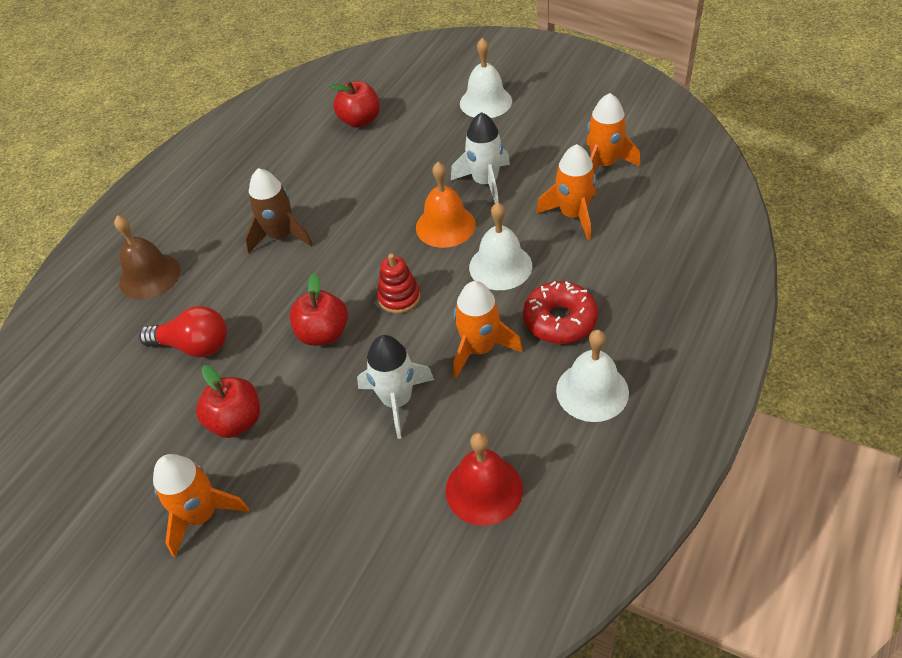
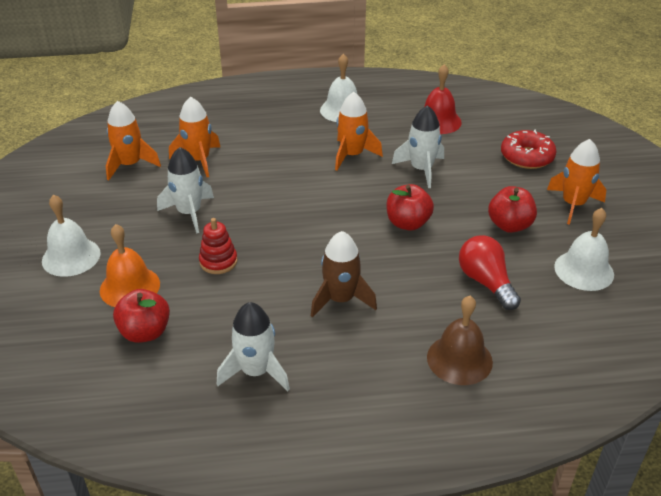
camera: 130 degrees left, 10 degrees down
red stacking toy [377,254,420,314] -> red stacking toy moved to [199,218,237,274]
orange bell [416,162,476,248] -> orange bell moved to [100,224,160,307]
white bell [469,202,532,290] -> white bell moved to [554,208,614,291]
red donut [523,281,598,344] -> red donut moved to [501,129,557,169]
none -> white rocket [217,302,290,391]

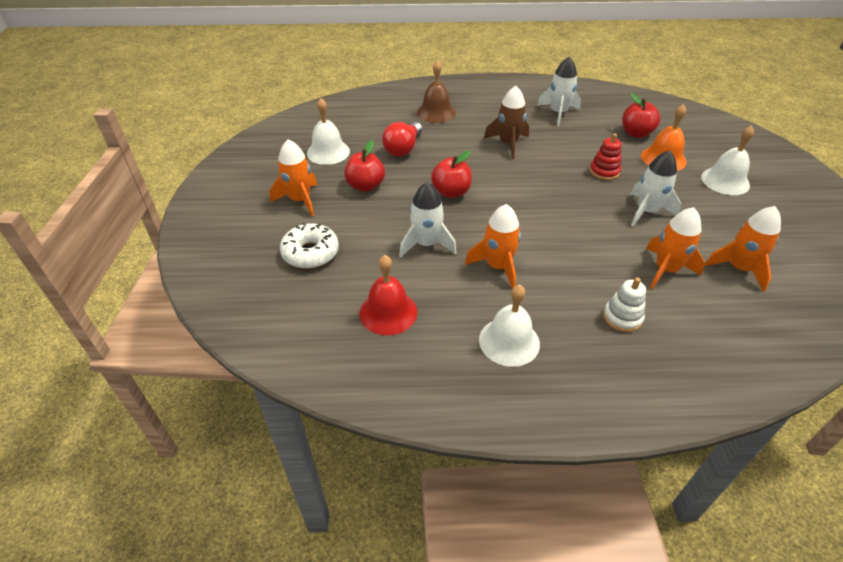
camera: 175 degrees left, 5 degrees up
red light bulb [459,235,521,310] -> red light bulb turned 45 degrees clockwise [382,122,422,157]
red donut [501,129,557,169] -> white donut [280,223,339,269]
none -> white stacking toy [603,277,646,332]

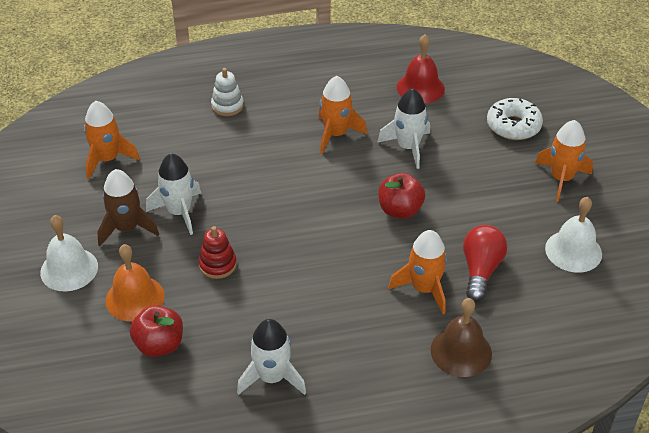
camera: 170 degrees right, 0 degrees up
red apple [345,140,385,192] -> none
white bell [479,284,540,367] -> none
brown rocket [484,86,529,159] -> brown rocket moved to [97,169,159,246]
orange rocket [646,207,705,289] -> orange rocket moved to [388,230,447,314]

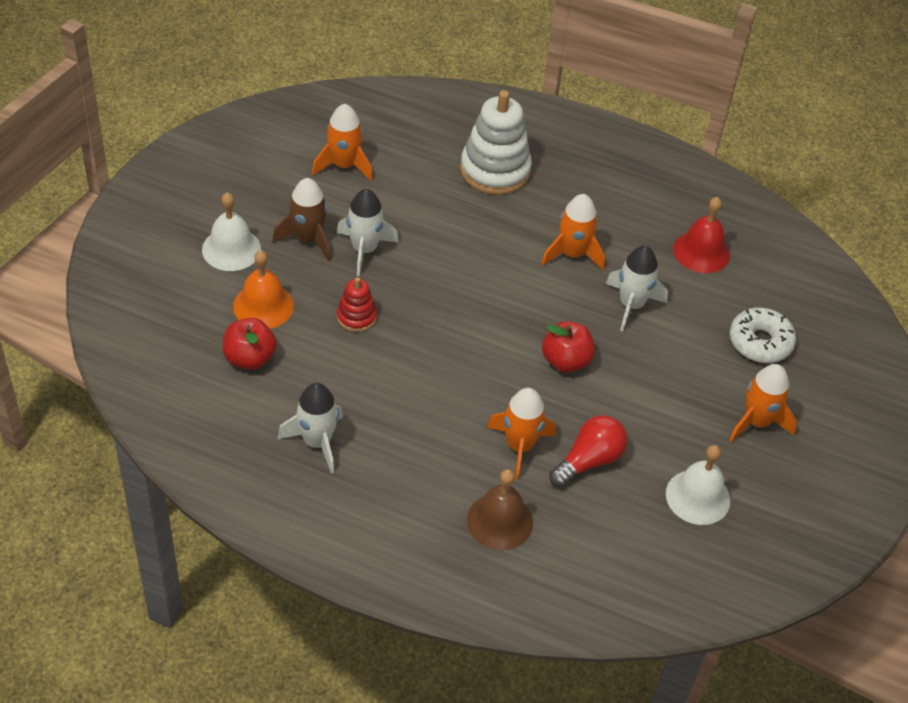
camera: 30 degrees right, 5 degrees up
white stacking toy [211,68,244,116] -> white stacking toy [460,90,532,195], size x1.94

